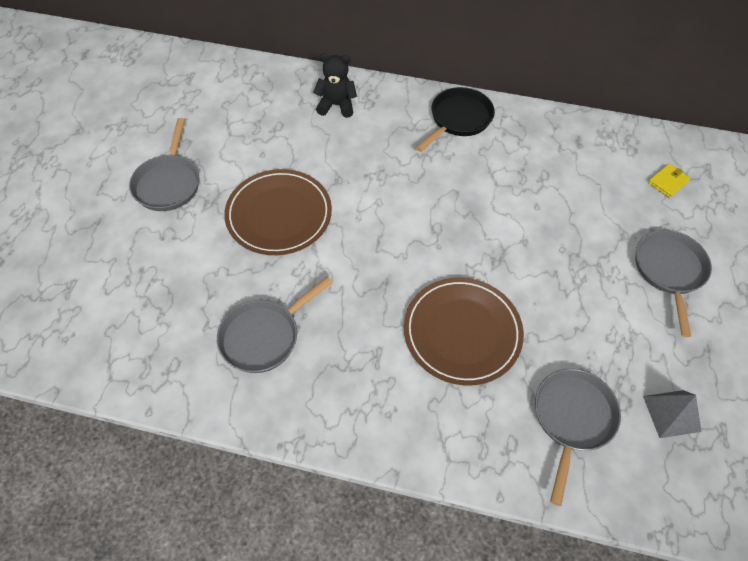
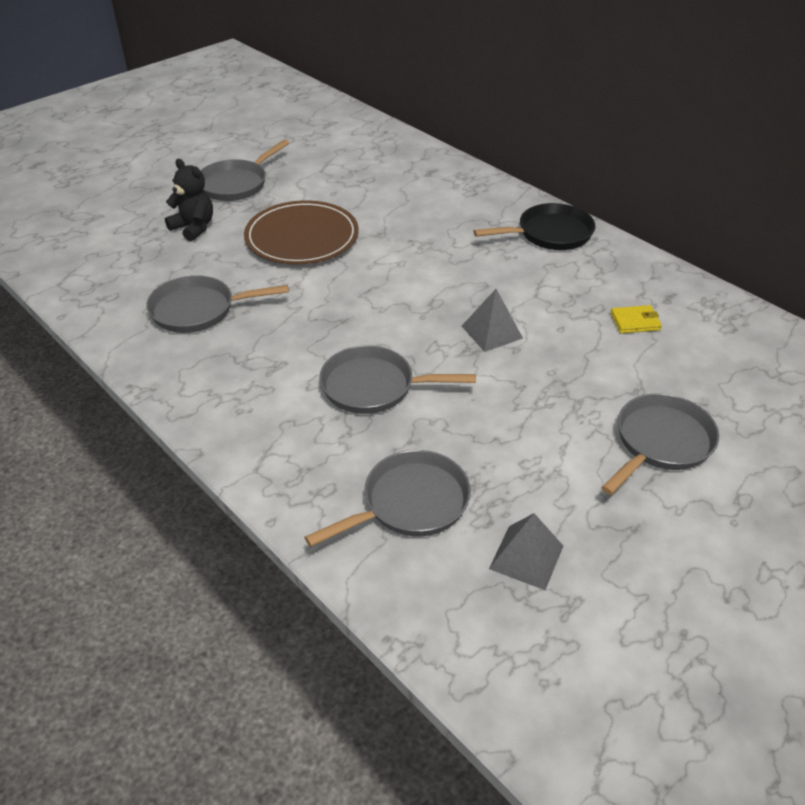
camera: 35 degrees right, 15 degrees down
black teddy bear [313,53,357,118] -> black teddy bear moved to [165,159,213,241]
brown plate [404,277,524,385] -> grey pan [319,345,476,414]
yellow wallet [648,164,690,198] -> yellow wallet moved to [610,305,662,333]
none -> grey pyramid [462,289,523,352]

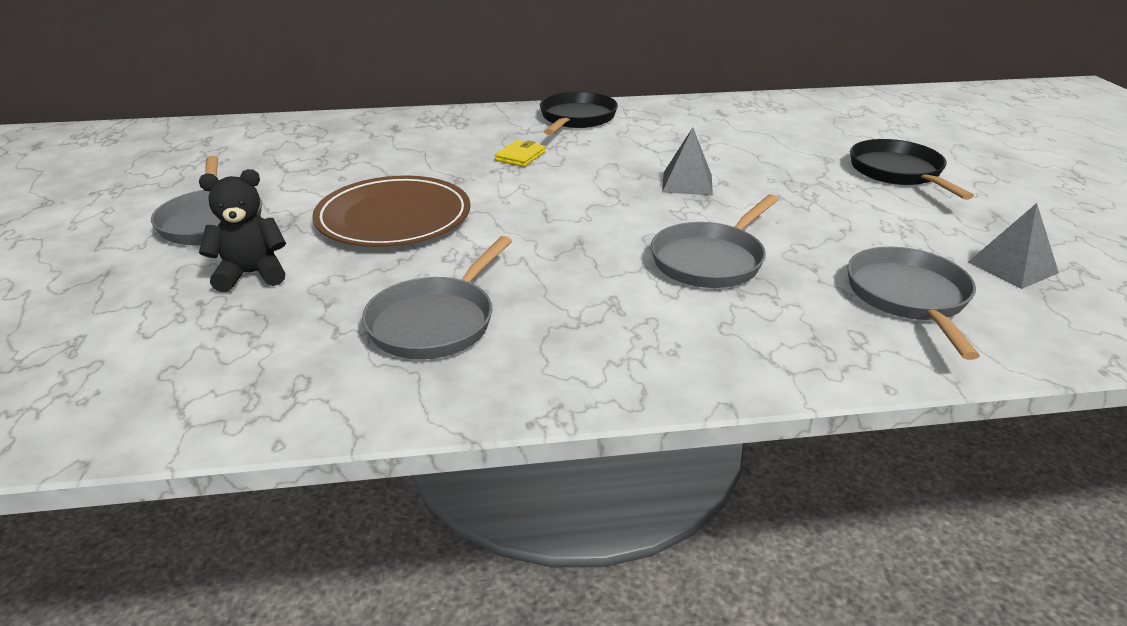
camera: 55 degrees left, 10 degrees down
grey pan [601,393,719,495] -> black pan [850,139,974,200]
yellow wallet [610,305,662,333] -> yellow wallet moved to [495,140,545,167]

